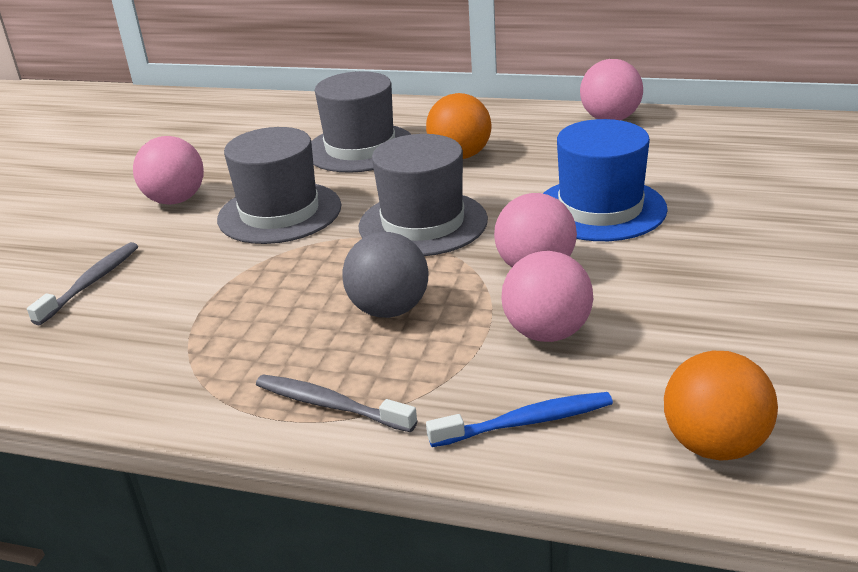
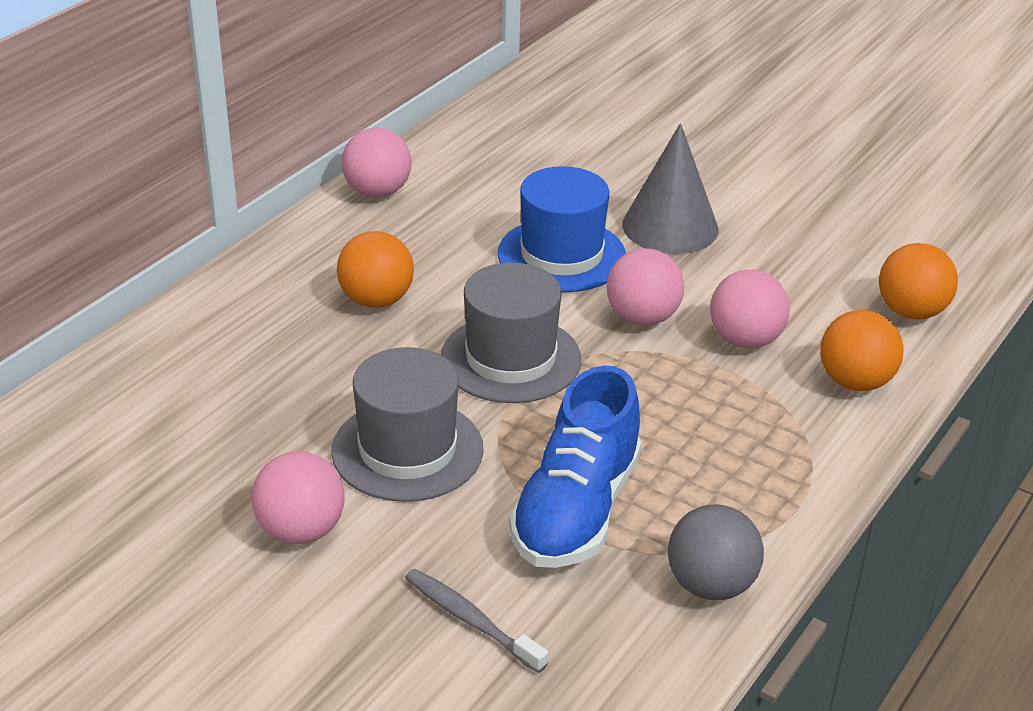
camera: 75 degrees left, 5 degrees up
grey toothbrush [256,374,417,432] -> none
grey hat [311,71,412,173] -> none
grey ball [342,232,428,318] -> grey ball moved to [668,504,764,600]
blue toothbrush [426,392,613,447] -> orange ball [820,310,904,391]
none -> blue shoe [509,365,642,568]
none -> grey cone [622,123,718,254]

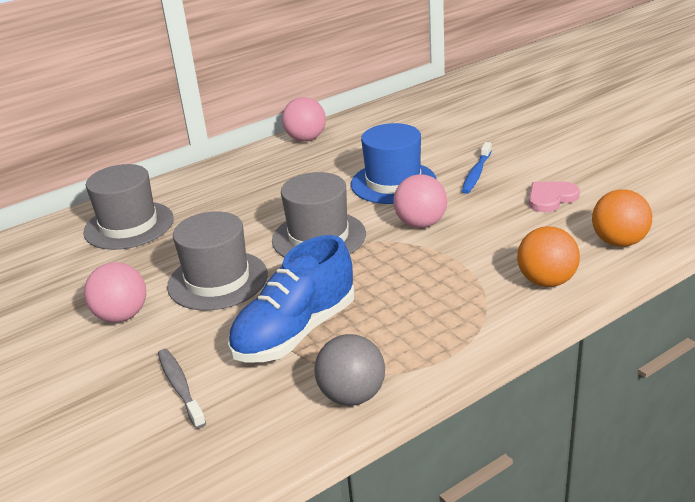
camera: 25 degrees right, 5 degrees down
orange ball [337,231,414,308] -> none
grey cone [622,123,718,254] -> blue toothbrush [462,142,492,194]
pink ball [710,270,790,348] -> none
none -> grey hat [83,164,174,250]
none -> pink heart [529,182,580,212]

